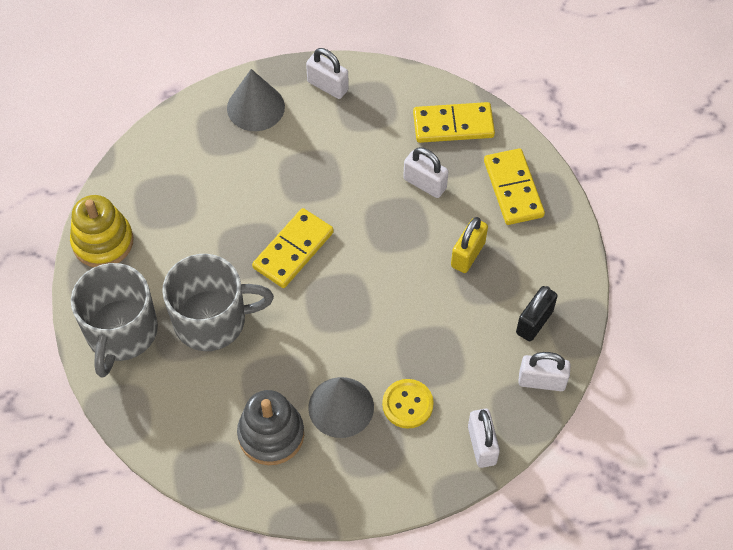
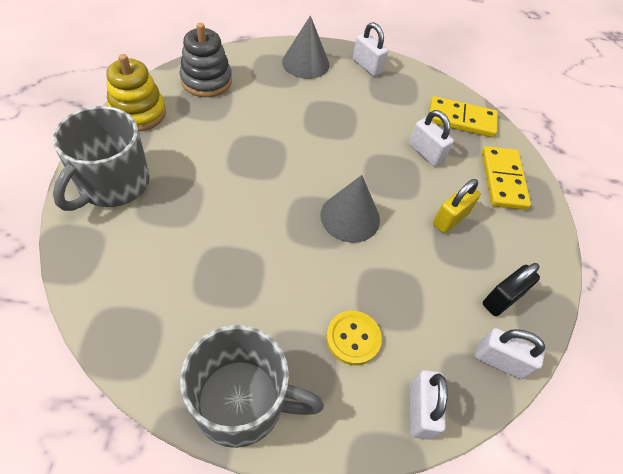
camera: 10 degrees right, 5 degrees down
grey mug [162,254,274,351] -> grey mug moved to [180,325,324,448]
grey stacking toy [237,390,304,465] -> grey stacking toy moved to [179,23,232,97]
yellow domino [252,208,334,288] -> none
grey cone [308,377,374,438] -> grey cone moved to [320,175,380,243]

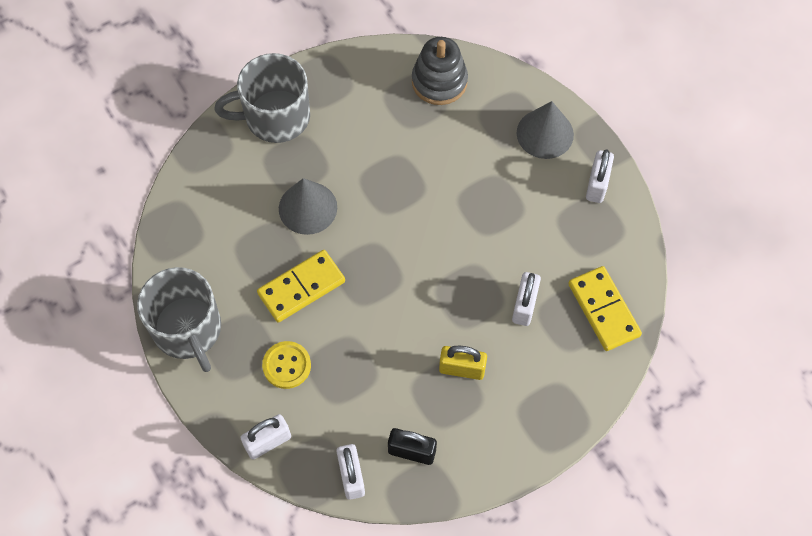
camera: 60 degrees right, 10 degrees up
yellow stacking toy [106,54,166,131] -> none
grey cone [320,175,380,243] -> grey cone moved to [279,178,337,235]
yellow domino [482,146,531,210] -> yellow domino moved to [257,250,345,323]

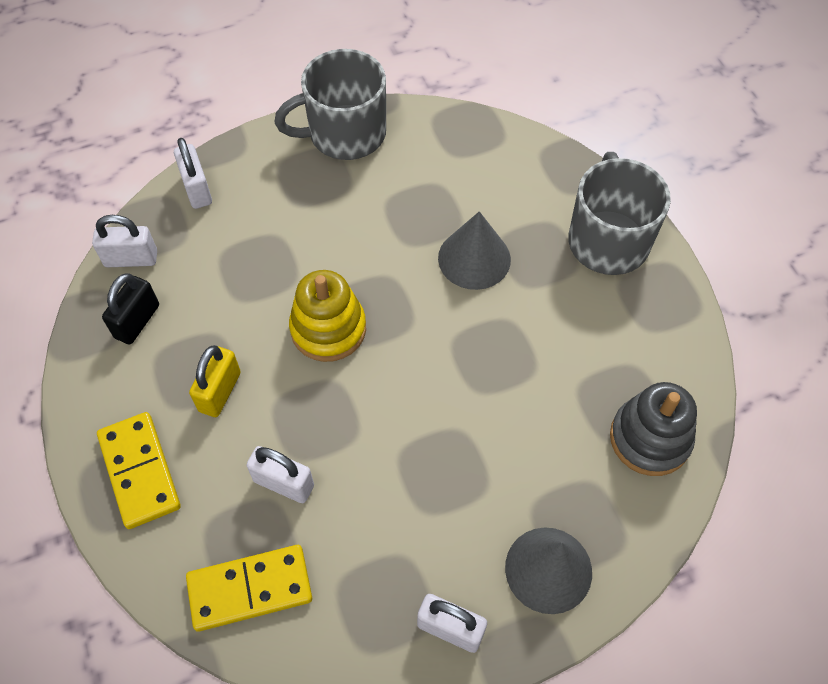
camera: 100 degrees right, 5 degrees down
yellow domino [257,250,345,323] -> yellow domino moved to [97,412,181,529]
yellow button [262,341,311,389] -> none
none -> yellow stacking toy [289,270,366,362]

